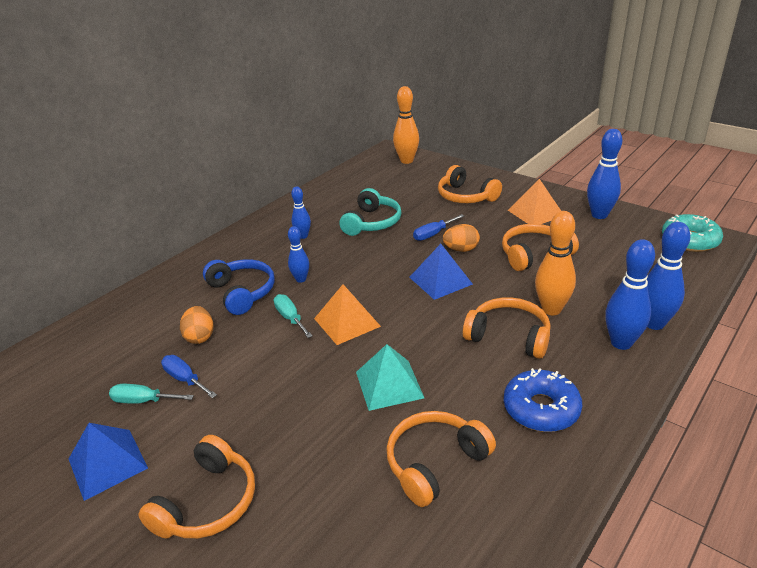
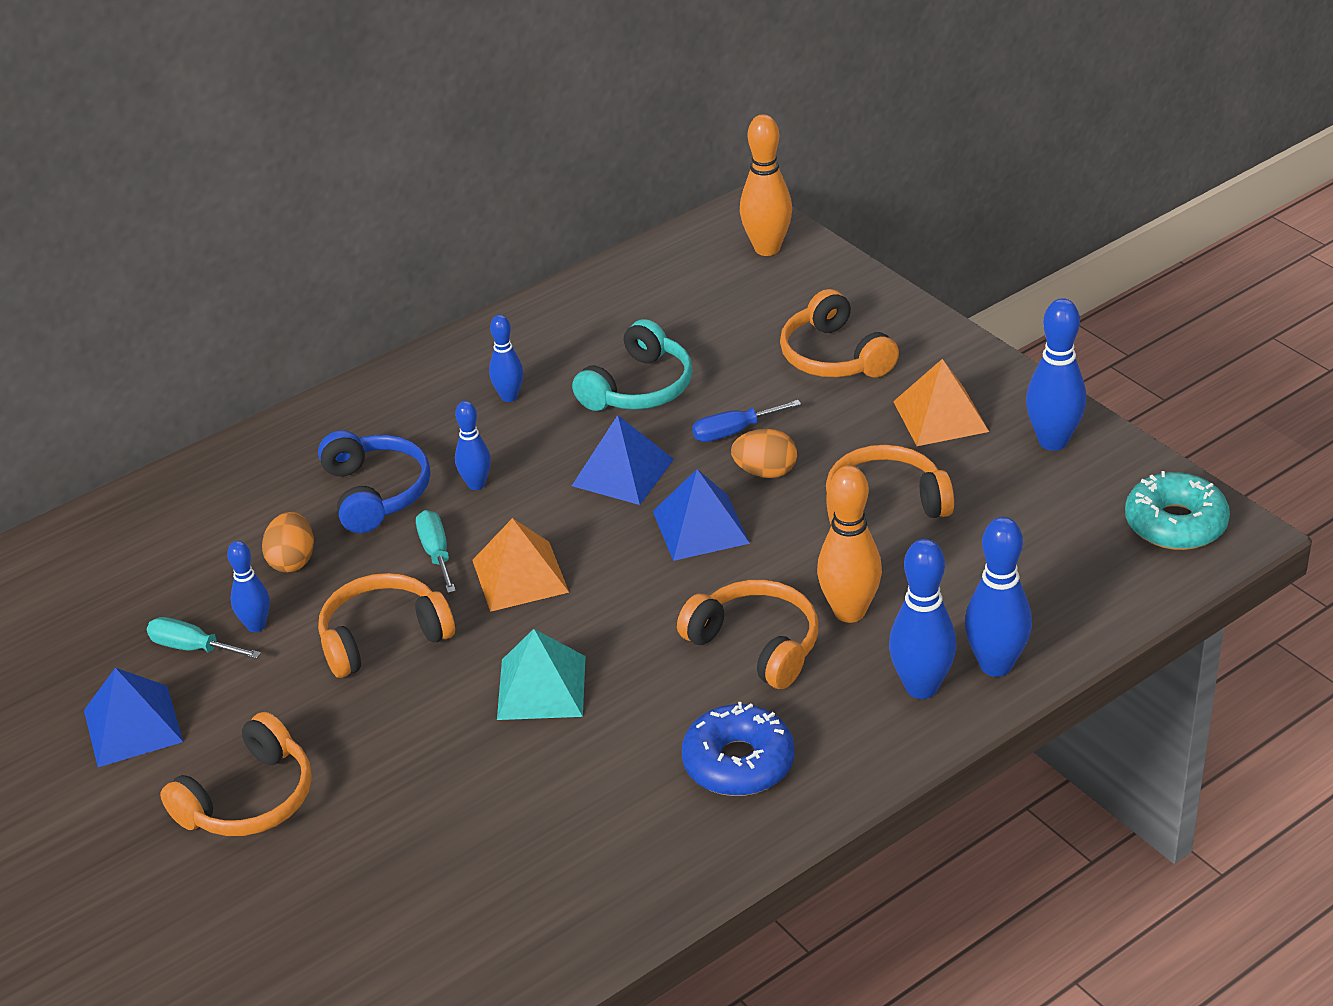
camera: 15 degrees right, 5 degrees up
blue screwdriver [161,355,217,398] -> blue bowling pin [227,541,270,632]
orange headphones [387,411,496,507] -> orange headphones moved to [318,573,455,678]
none -> blue pyramid [572,415,674,505]

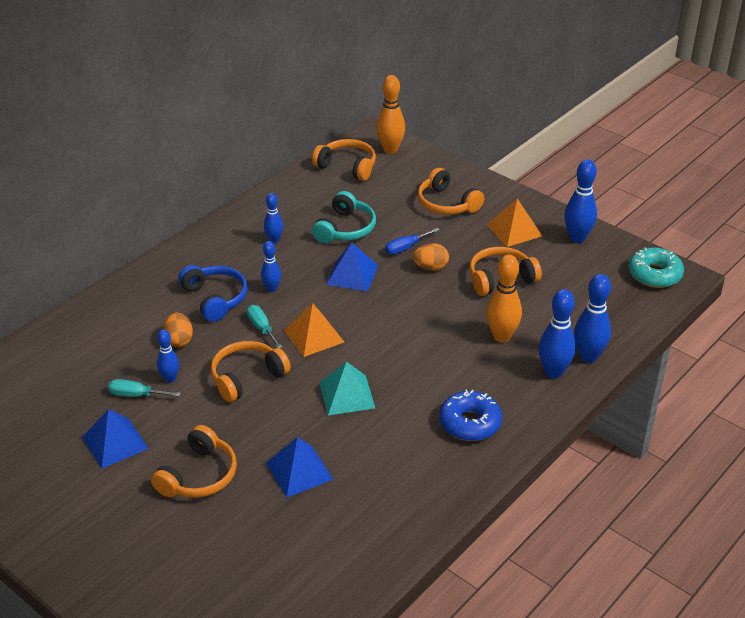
camera: 15 degrees left, 0 degrees up
blue pyramid [653,469,750,561] -> blue pyramid moved to [266,437,334,498]
orange headphones [677,580,818,689] -> orange headphones moved to [312,139,376,181]

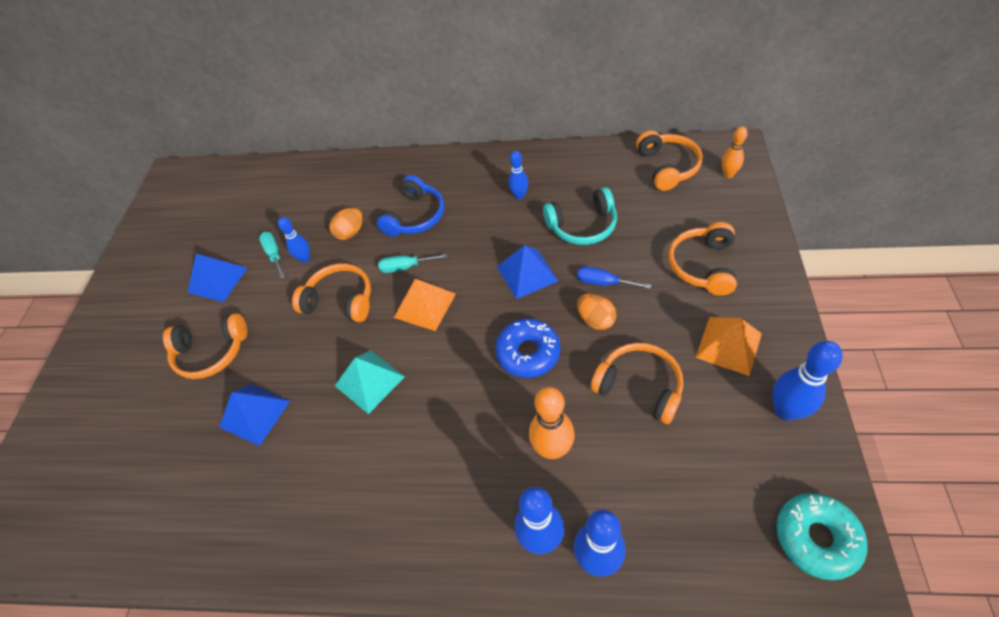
camera: 60 degrees right, 15 degrees up
turquoise screwdriver [247,305,283,348] -> turquoise screwdriver turned 120 degrees counterclockwise [378,254,447,273]
blue bowling pin [261,241,281,292] -> none
orange bowling pin [376,75,405,154] -> orange bowling pin [722,126,747,178], size x0.61
blue donut [439,390,502,441] -> blue donut moved to [495,319,560,378]

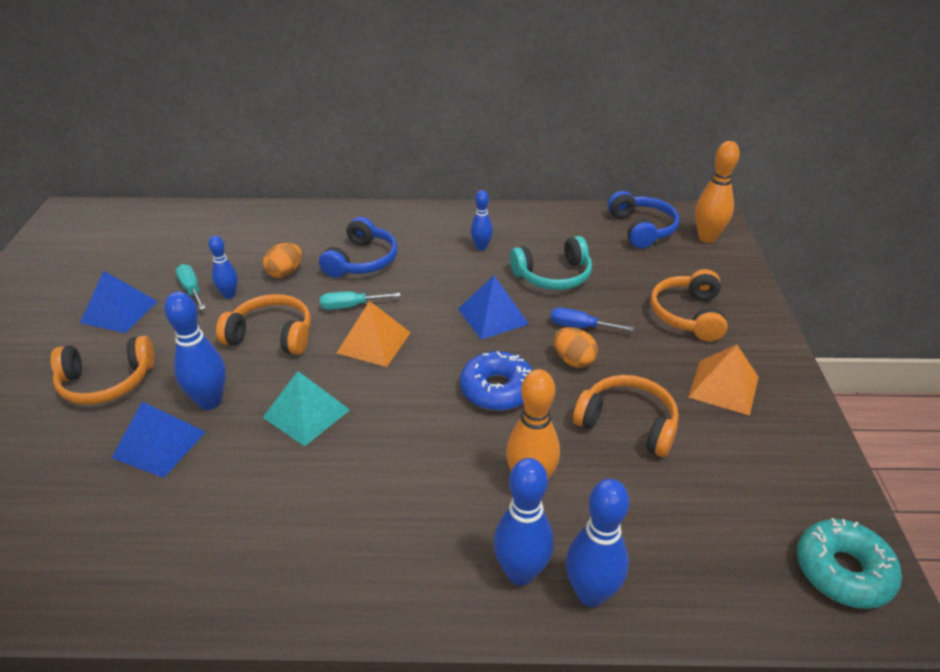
camera: 10 degrees left, 15 degrees down
orange headphones [636,130,702,191] -> blue headphones [608,191,679,248]
orange bowling pin [722,126,747,178] -> orange bowling pin [695,141,740,243], size x1.65
blue bowling pin [772,341,843,421] -> blue bowling pin moved to [164,291,226,410]

